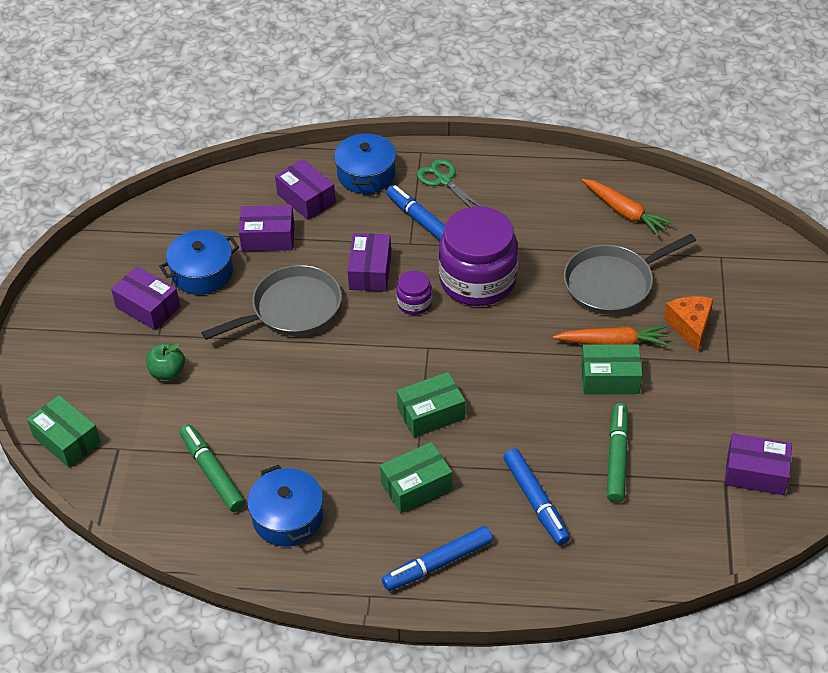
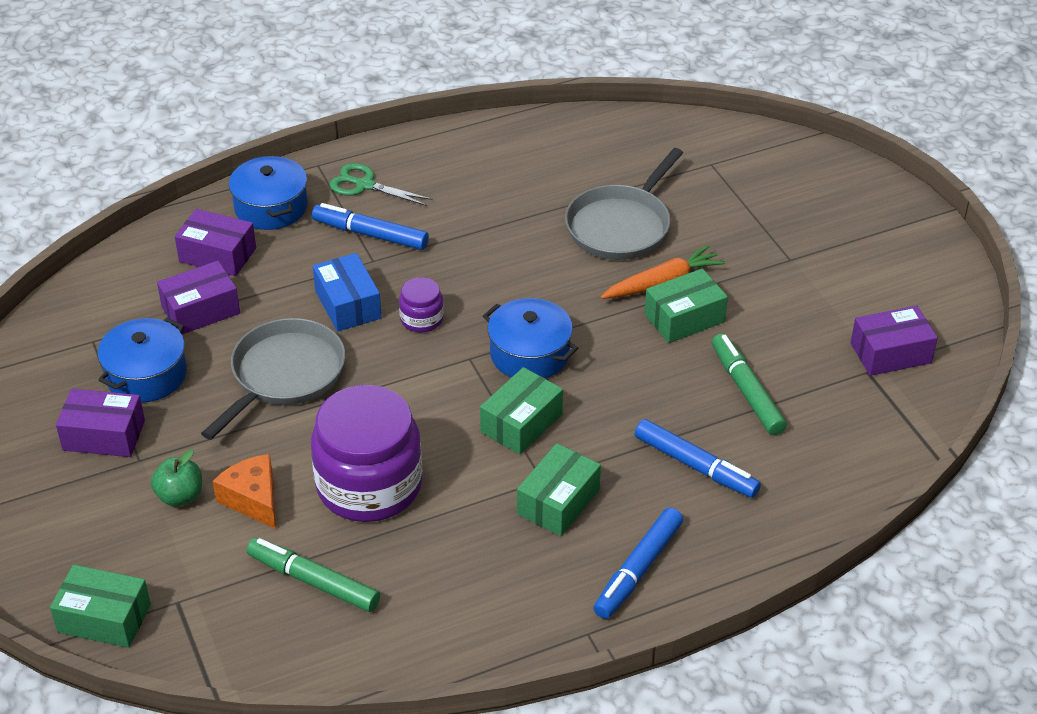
camera: 30 degrees left, 5 degrees down
blue pot [247,465,323,547] -> blue pot moved to [483,298,578,379]
purple box [348,233,391,292] -> blue box [313,253,382,332]
purple jar [439,207,518,306] -> purple jar moved to [311,385,422,522]
orange carrot [582,179,673,237] -> none
orange cheese [664,296,714,352] -> orange cheese moved to [213,454,276,529]

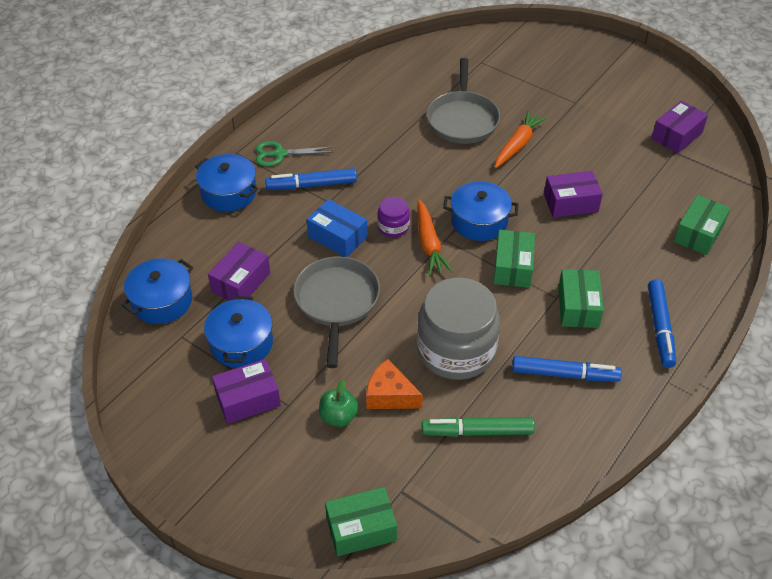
camera: 30 degrees left, 5 degrees up
purple box [175,209,256,276] -> purple box moved to [544,171,603,218]
purple jar [311,385,422,522] -> grey jar [417,278,500,380]
blue marker [635,419,761,498] -> blue marker moved to [512,356,622,382]
green box [645,268,728,343] -> green box moved to [674,195,731,255]
green marker [712,334,787,435] -> none
none -> blue pot [121,258,193,324]
none -> orange carrot [418,200,453,276]

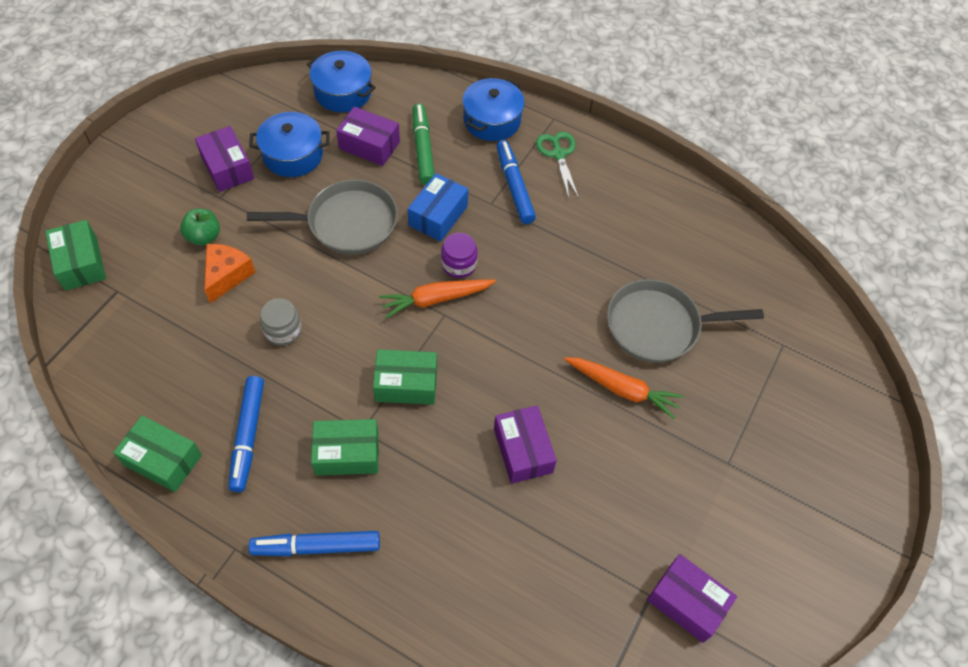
camera: 80 degrees right, 10 degrees up
grey jar [417,278,500,380] -> grey jar [260,298,302,346], size x0.45
green marker [421,417,535,437] -> green marker moved to [413,103,435,185]
blue pot [443,181,519,241] -> none
green box [674,195,731,255] -> green box moved to [113,416,202,492]

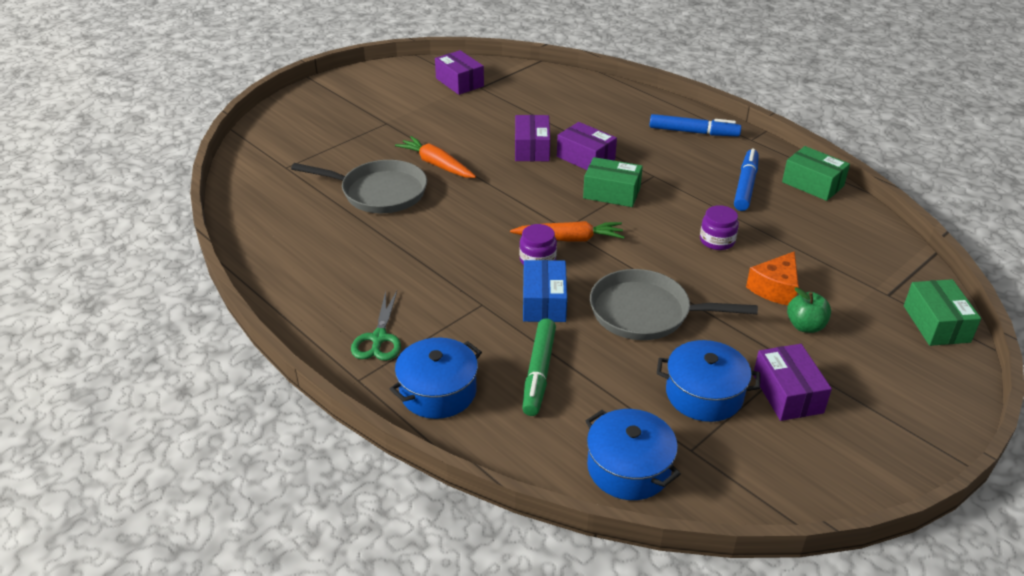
camera: 160 degrees left, 20 degrees down
grey jar [260,298,302,346] -> purple jar [700,205,739,250]
green box [311,419,379,476] -> none
purple box [336,106,400,166] -> purple box moved to [557,122,617,170]
blue box [408,173,468,242] -> blue box turned 45 degrees counterclockwise [523,260,567,322]
blue marker [496,140,536,224] -> none

